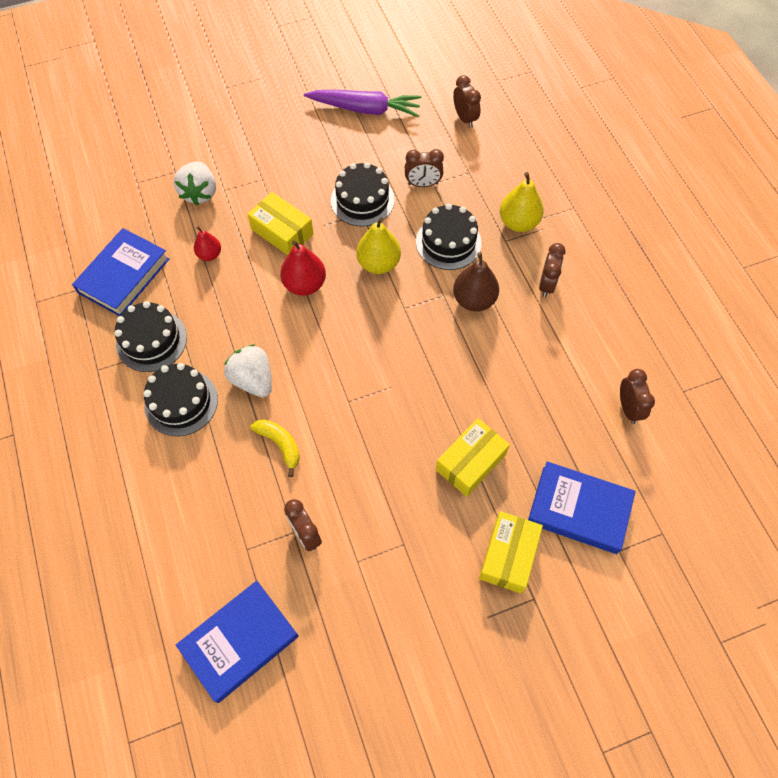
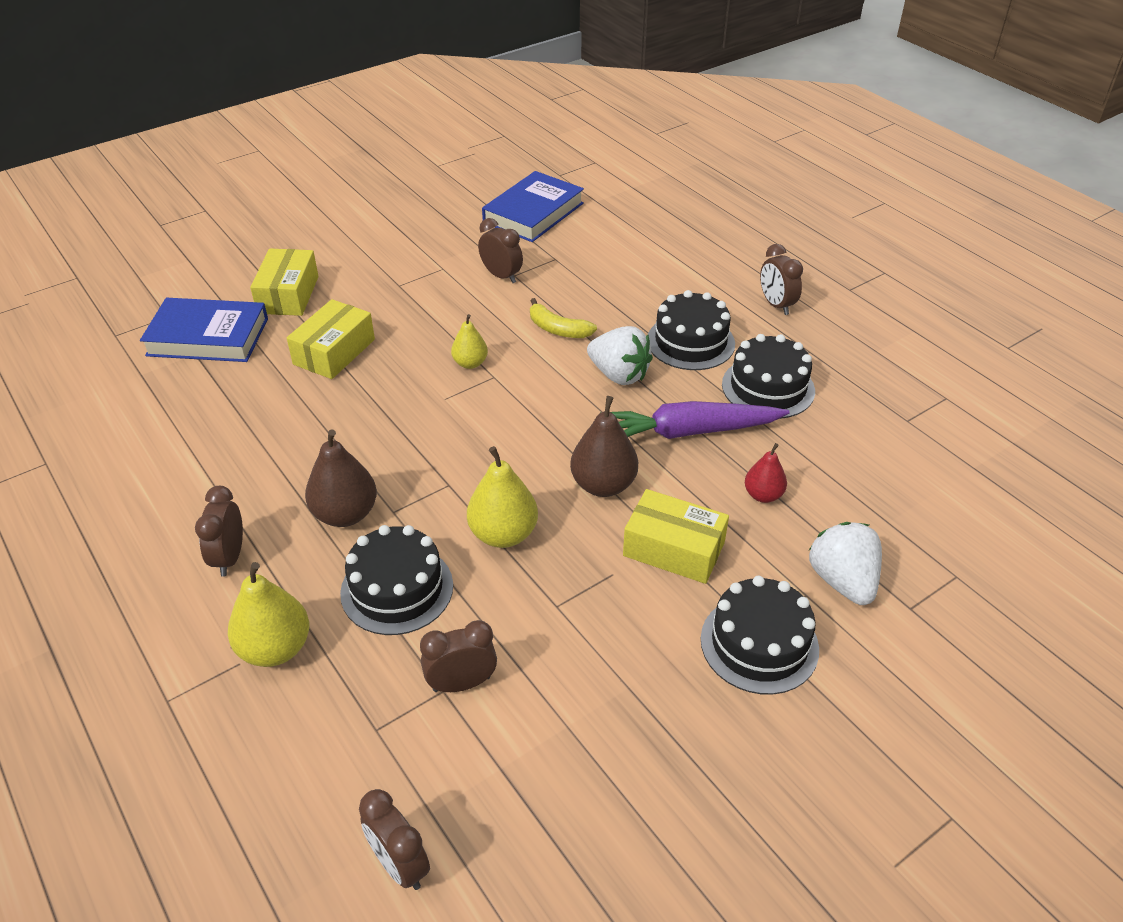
camera: 165 degrees right, 20 degrees down
blue book [72,228,169,316] -> none
red pear [280,240,326,296] -> brown pear [570,396,638,497]
purple carrot [304,90,421,117] -> purple carrot moved to [600,401,790,439]
black cake [331,162,395,227] -> black cake moved to [701,576,819,695]
brown clock [620,369,655,424] -> brown clock moved to [760,244,803,315]
none -> yellow pear [451,314,488,369]

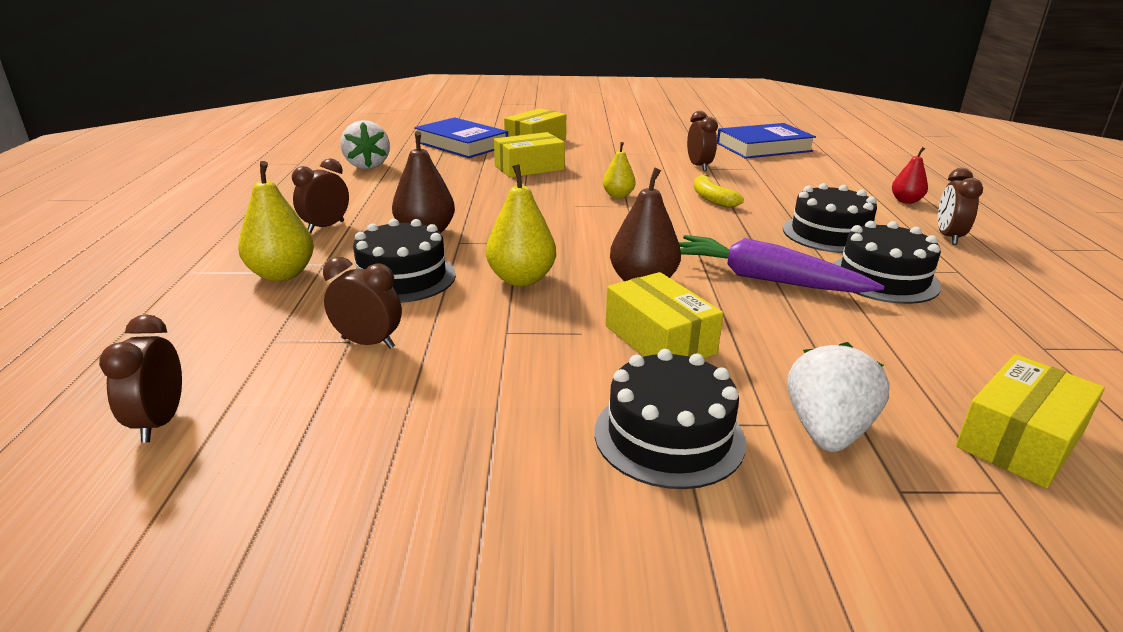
camera: 35 degrees right, 15 degrees down
white strawberry [587,326,653,385] -> white strawberry moved to [341,120,390,169]
red pear [745,443,787,503] -> red pear moved to [892,147,928,204]
none -> yellow box [956,354,1105,488]

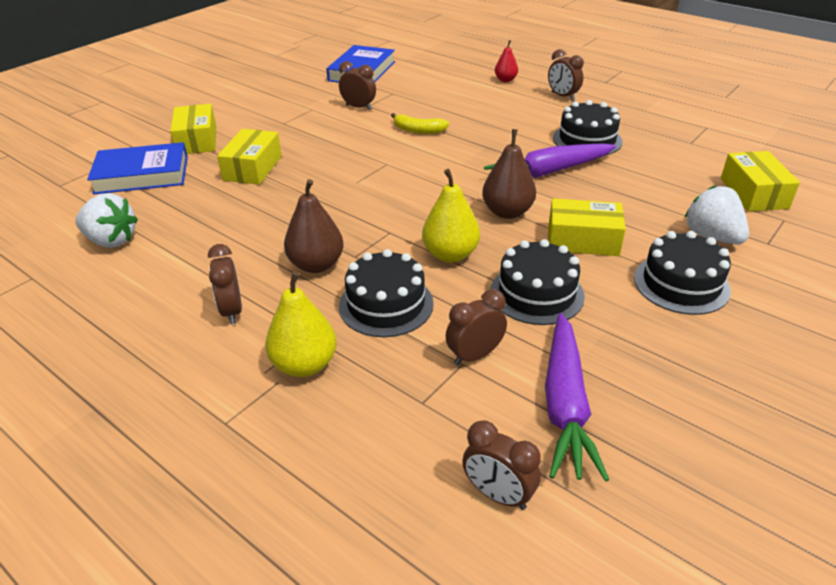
camera: 50 degrees left, 10 degrees up
yellow pear [603,142,636,198] -> none
black cake [783,183,877,253] -> black cake moved to [491,239,585,325]
none -> purple carrot [545,313,609,482]

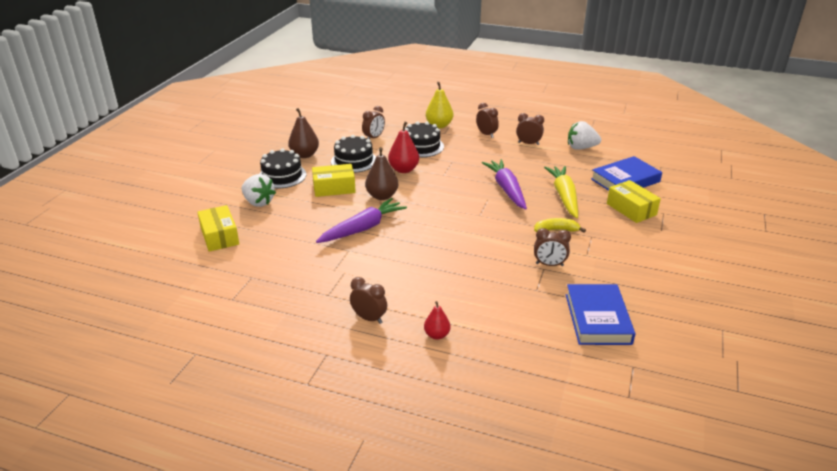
camera: 160 degrees right, 5 degrees down
yellow box [217,129,282,185] -> yellow carrot [544,166,578,218]
brown pear [284,179,344,273] -> brown pear moved to [288,108,319,158]
yellow banana [391,113,449,134] -> yellow banana moved to [534,218,586,232]
yellow pear [422,169,480,263] -> red pear [388,122,419,173]
brown clock [462,420,541,510] -> brown clock moved to [516,113,544,145]
purple carrot [545,313,609,482] -> purple carrot moved to [482,159,527,210]
black cake [553,100,623,155] -> none

